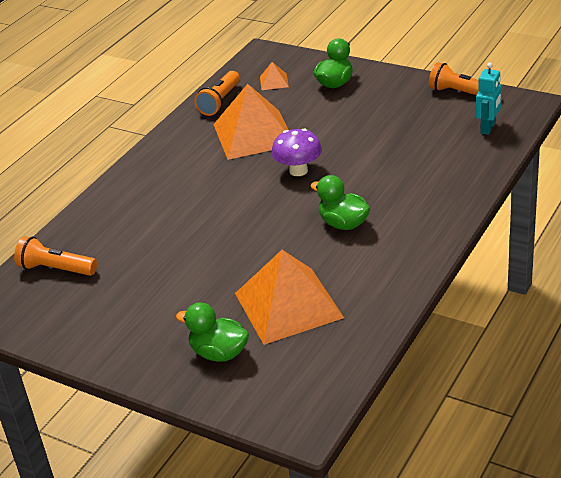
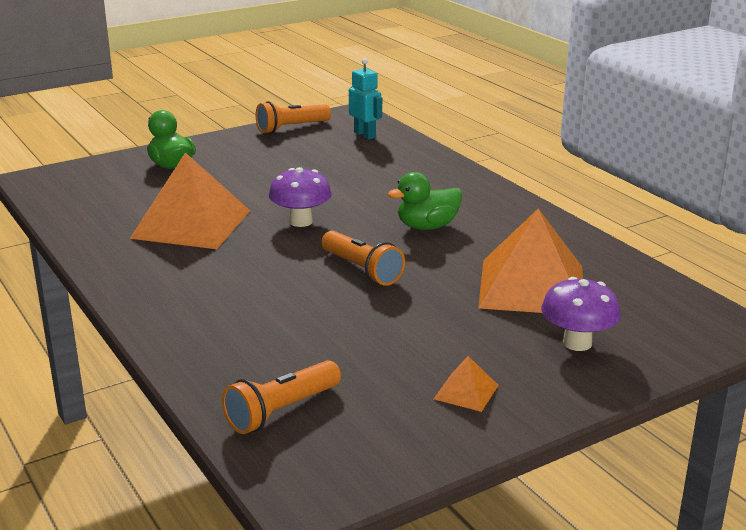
camera: 65 degrees left, 10 degrees down
green duck [176,302,249,362] -> purple mushroom [541,277,621,351]
orange flashlight [194,71,240,116] -> orange flashlight moved to [322,231,405,286]
orange pyramid [260,62,289,90] -> orange pyramid moved to [434,356,499,412]

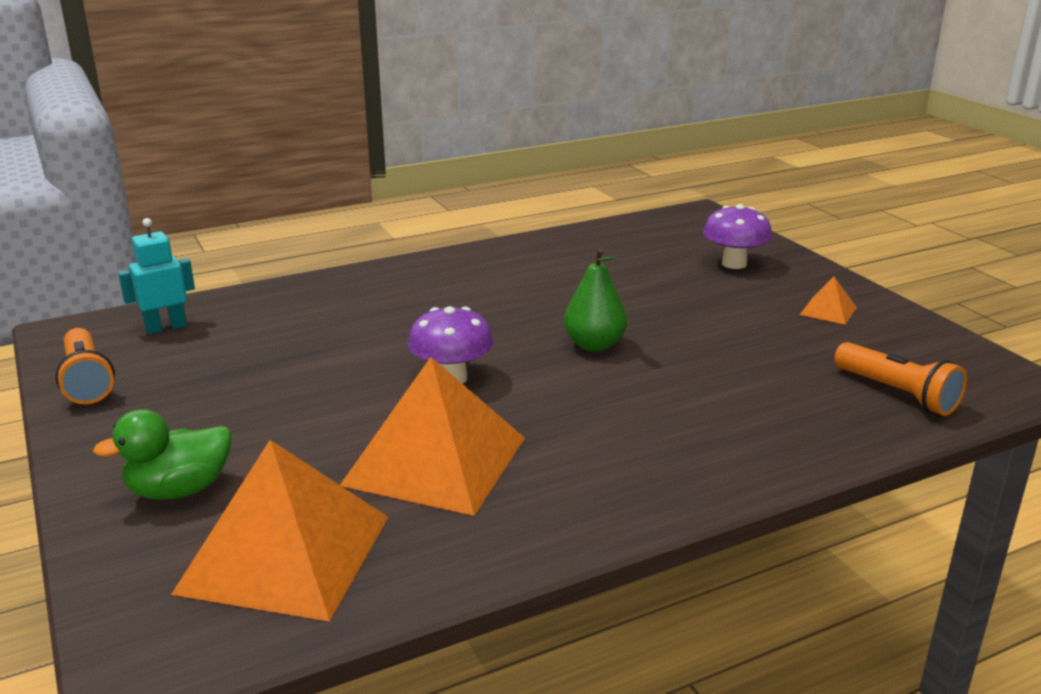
camera: 85 degrees left, 0 degrees up
orange flashlight [322,231,405,286] -> green pear [564,248,627,351]
green duck [388,172,462,230] -> none
orange pyramid [478,208,583,313] -> orange pyramid moved to [171,440,388,622]

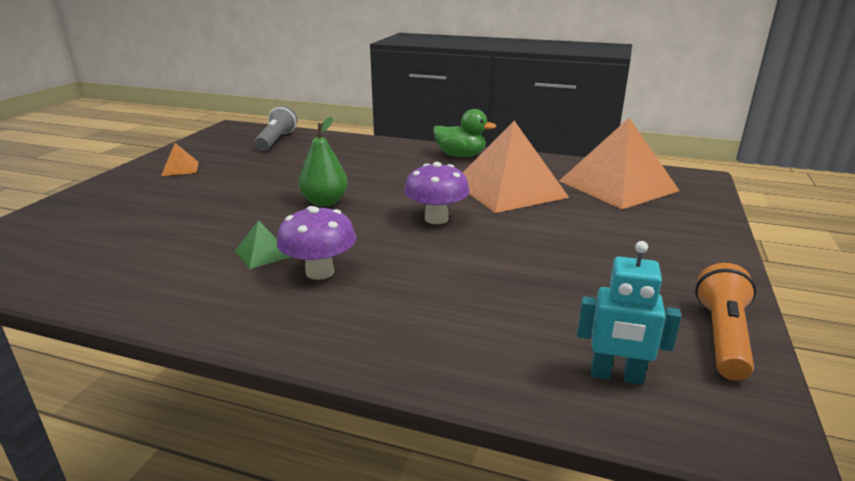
camera: 135 degrees left, 0 degrees up
green duck [93,409,231,500] -> green duck moved to [433,109,497,157]
purple mushroom [703,204,772,269] -> purple mushroom moved to [277,206,356,280]
orange flashlight [834,342,967,416] -> grey flashlight [254,106,297,151]
none -> green pyramid [235,220,291,269]

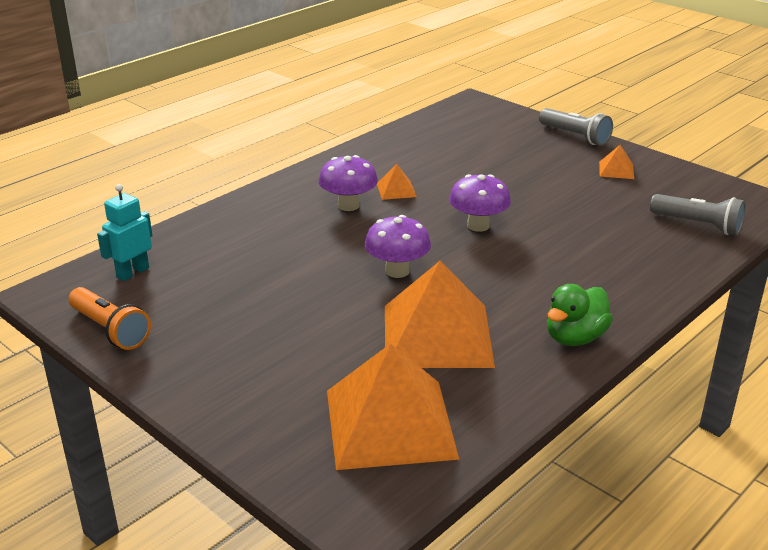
camera: 115 degrees right, 5 degrees up
green pyramid [235,220,291,269] -> orange pyramid [377,164,417,200]
green pear [299,117,348,207] -> purple mushroom [449,174,511,232]
none -> grey flashlight [539,108,613,146]

